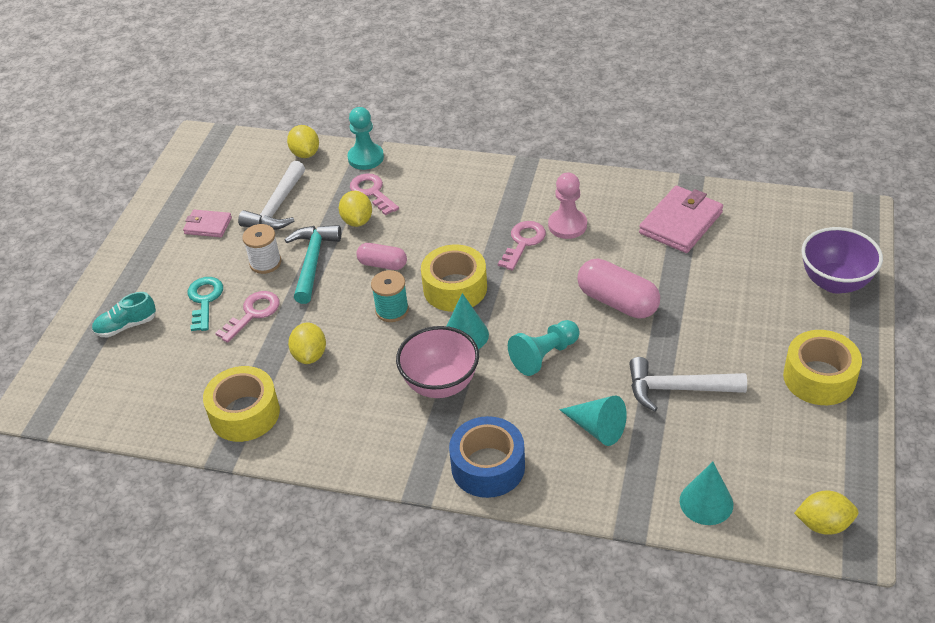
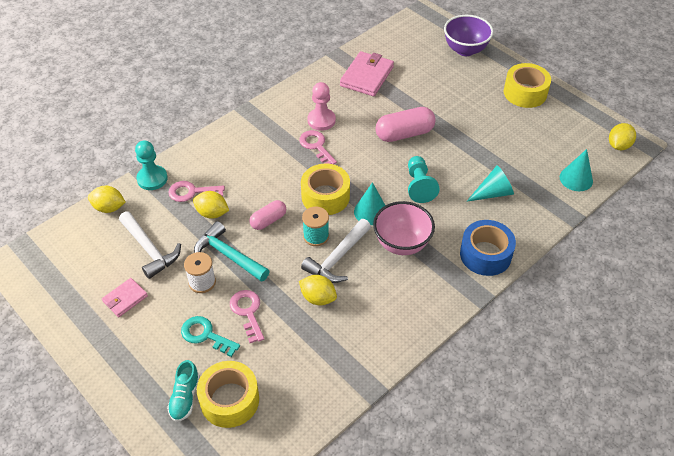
camera: 60 degrees left, 5 degrees up
yellow tape [203,366,280,442] -> yellow tape moved to [197,361,259,428]
white hammer [629,357,747,412] -> white hammer moved to [301,219,371,283]
pink wallet [639,186,723,253] -> pink wallet turned 45 degrees clockwise [340,51,394,96]

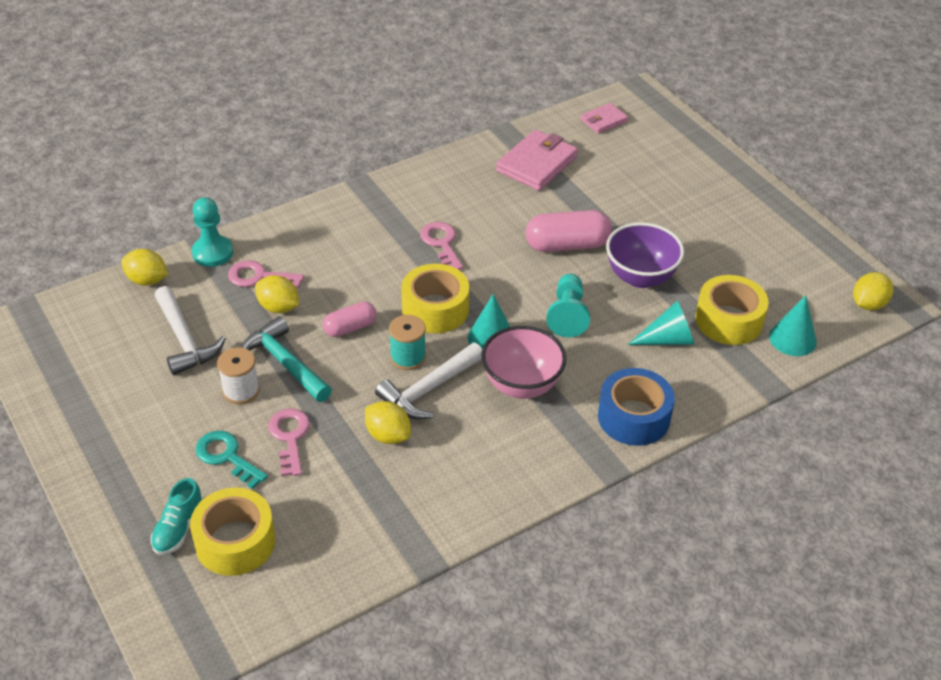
camera: 10 degrees right, 5 degrees down
pink wallet [102,278,148,317] -> pink wallet moved to [581,103,628,134]
pink pawn [307,82,336,131] -> none
purple bowl [444,15,494,56] -> purple bowl moved to [606,222,684,288]
yellow tape [504,63,551,108] -> yellow tape moved to [695,275,769,345]

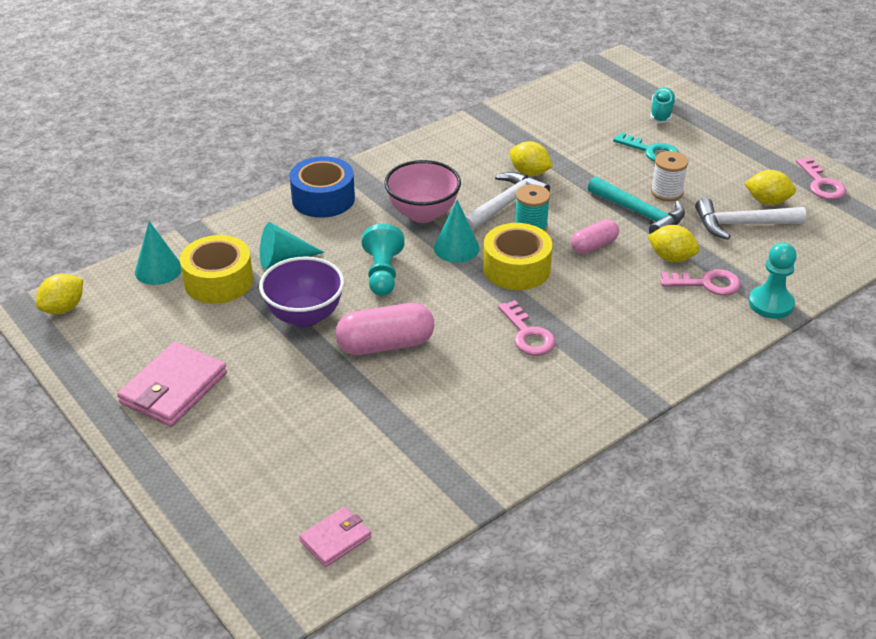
camera: 175 degrees right, 5 degrees down
yellow lemon [121,249,168,286] -> yellow lemon moved to [744,170,796,205]
white hammer [154,286,226,375] -> white hammer turned 60 degrees counterclockwise [695,198,806,240]
yellow tape [190,488,275,576] -> none
pink key [268,409,310,477] -> pink key moved to [796,157,847,200]
pink wallet [496,129,578,191] -> pink wallet moved to [117,342,227,427]

